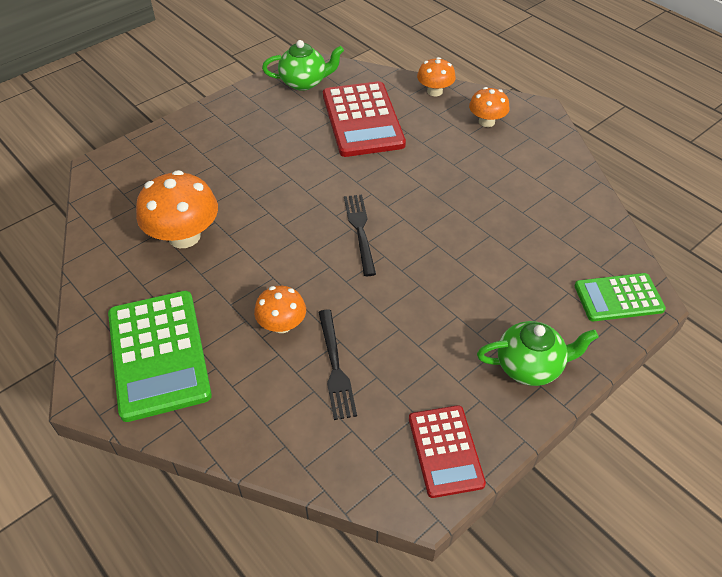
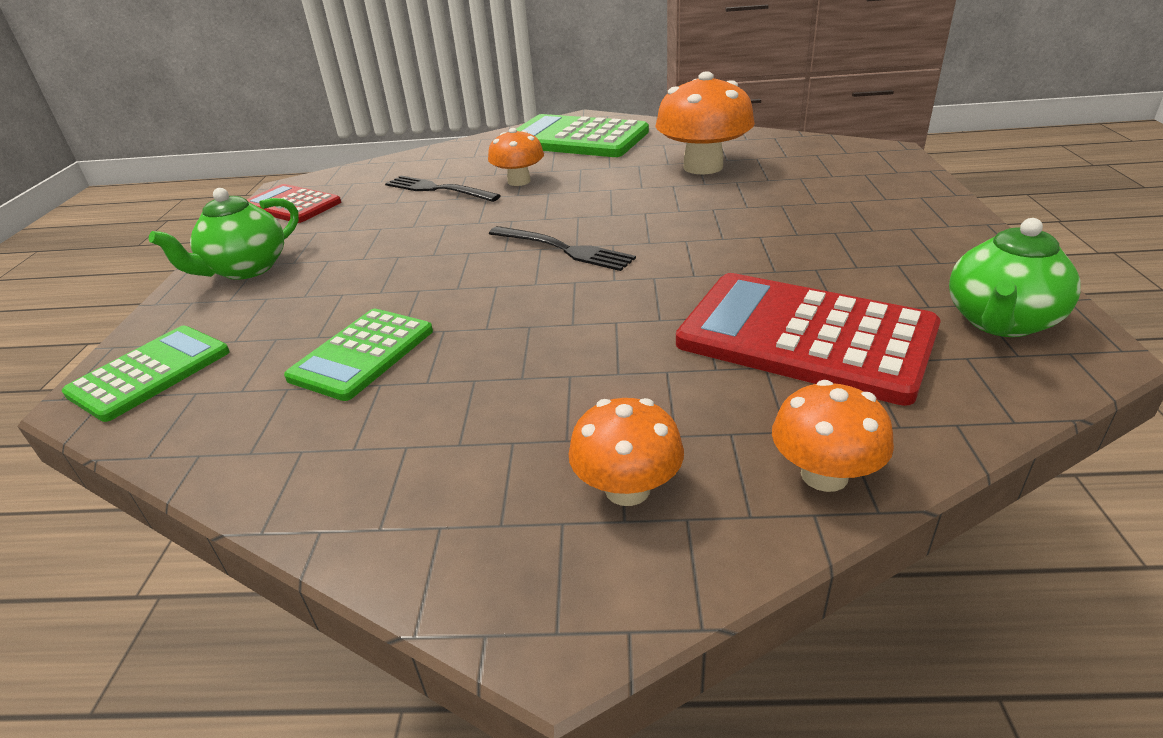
camera: 135 degrees right, 15 degrees down
none -> green calculator [284,309,433,401]

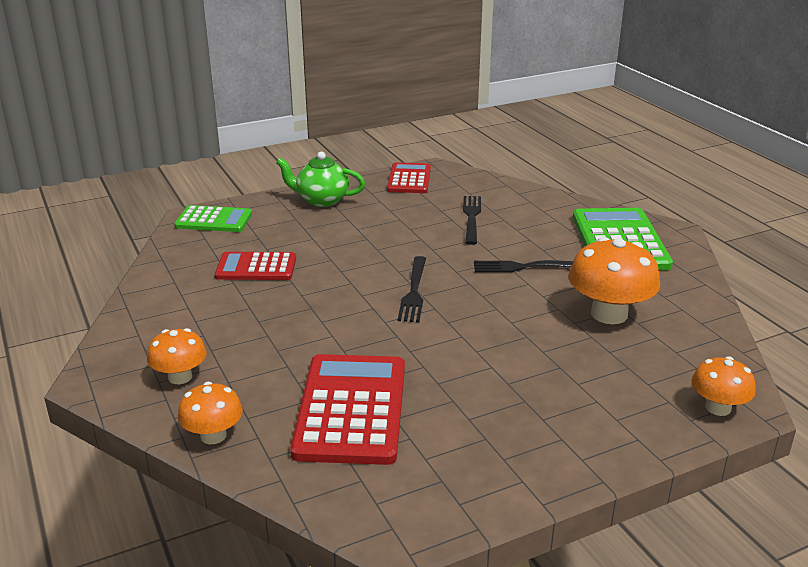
camera: 60 degrees right, 5 degrees down
green calculator [284,309,433,401] -> red calculator [215,252,296,280]
orange mushroom [488,128,544,186] -> orange mushroom moved to [692,356,756,416]
green teapot [949,218,1080,337] -> none
none -> black fork [474,260,573,272]

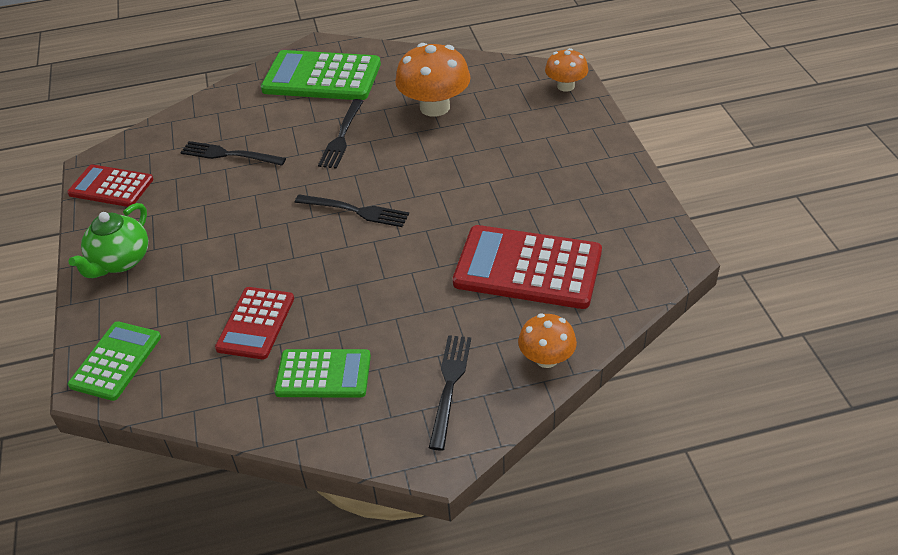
camera: 75 degrees left, 15 degrees up
orange mushroom [147,328,207,384] -> black fork [429,335,471,450]
none -> green calculator [274,349,371,398]

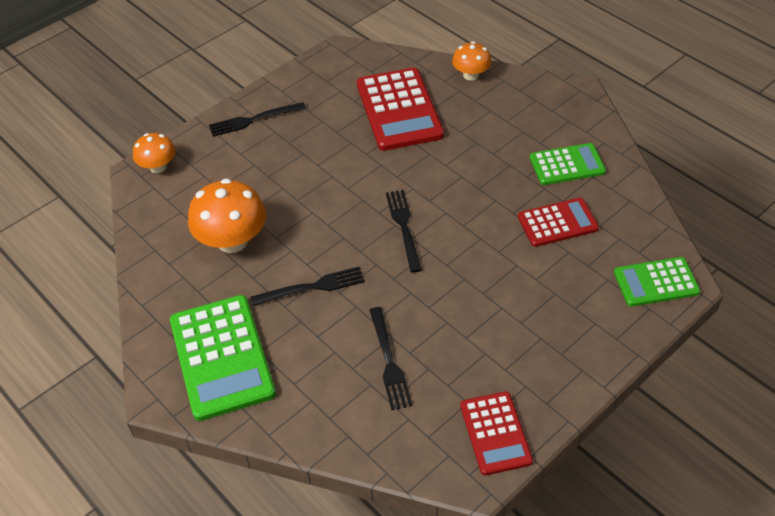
camera: 120 degrees left, 5 degrees up
green teapot [68,203,148,278] -> none
green calculator [274,349,371,398] -> green calculator turned 105 degrees clockwise [530,143,606,185]
black fork [429,335,471,450] -> black fork moved to [209,102,306,137]

